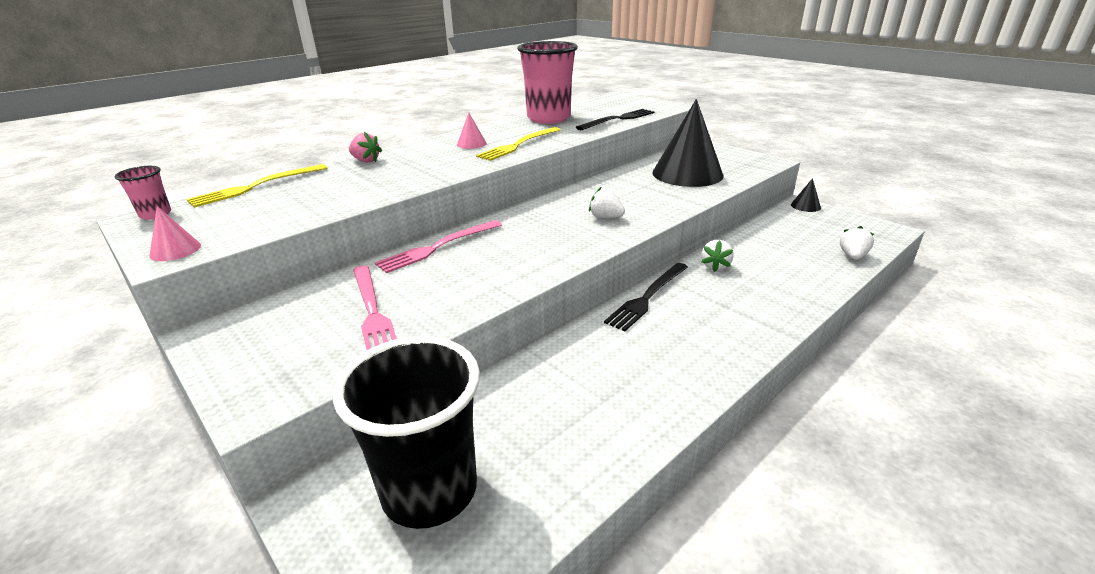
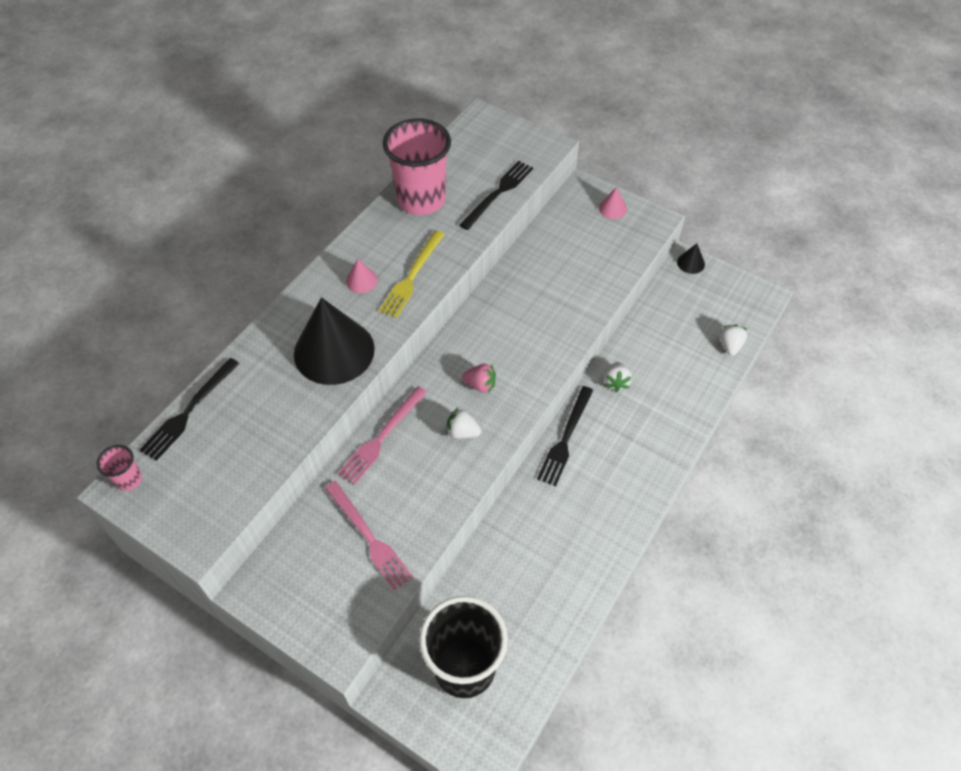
camera: 15 degrees left, 25 degrees up
pink cone [149,206,201,261] -> pink cone moved to [599,187,627,219]
yellow fork [186,164,327,208] -> black fork [139,358,240,461]
pink strawberry [349,132,382,163] -> pink strawberry moved to [462,364,496,393]
white strawberry [589,187,625,218] -> white strawberry moved to [446,407,481,439]
black cone [652,99,723,187] -> black cone moved to [294,297,375,385]

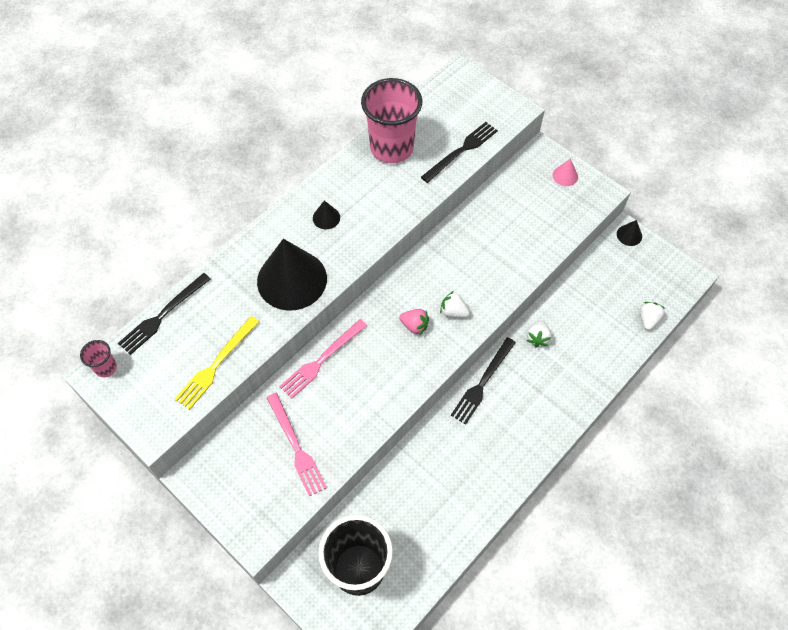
camera: 10 degrees right, 5 degrees up
pink cone [346,259,377,293] -> black cone [313,200,340,229]
yellow fork [379,230,445,318] -> yellow fork moved to [175,316,259,410]
white strawberry [446,407,481,439] -> white strawberry moved to [440,291,470,318]

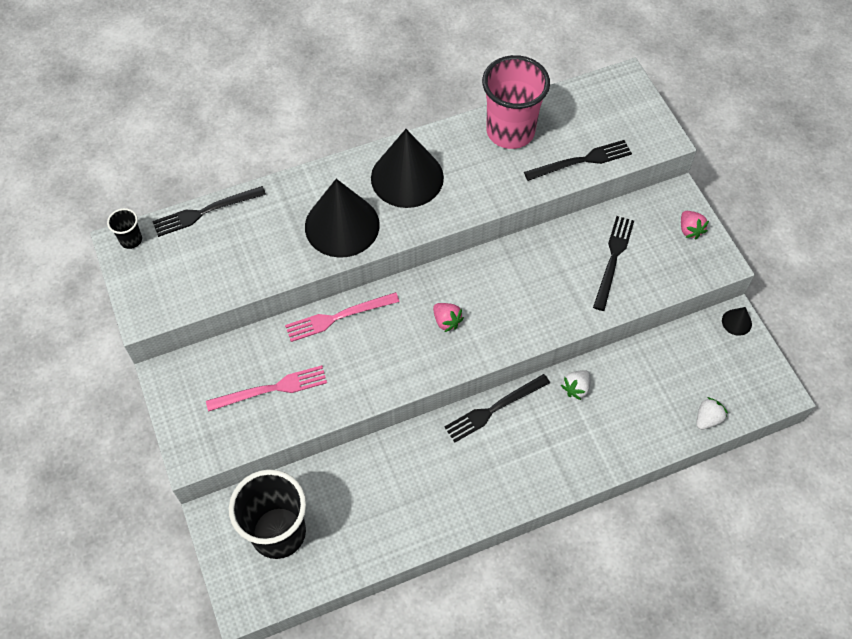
camera: 25 degrees right, 0 degrees up
pink cup [80,340,117,378] -> black cup [107,208,142,249]
yellow fork [175,316,259,410] -> none
pink fork [266,393,327,496] -> pink fork turned 105 degrees counterclockwise [206,365,327,412]
black cone [313,200,340,229] -> black cone [371,129,444,208], size x2.41
white strawberry [440,291,470,318] -> none
pink cone [553,159,578,186] -> pink strawberry [681,211,709,239]
none -> black fork [593,216,634,311]

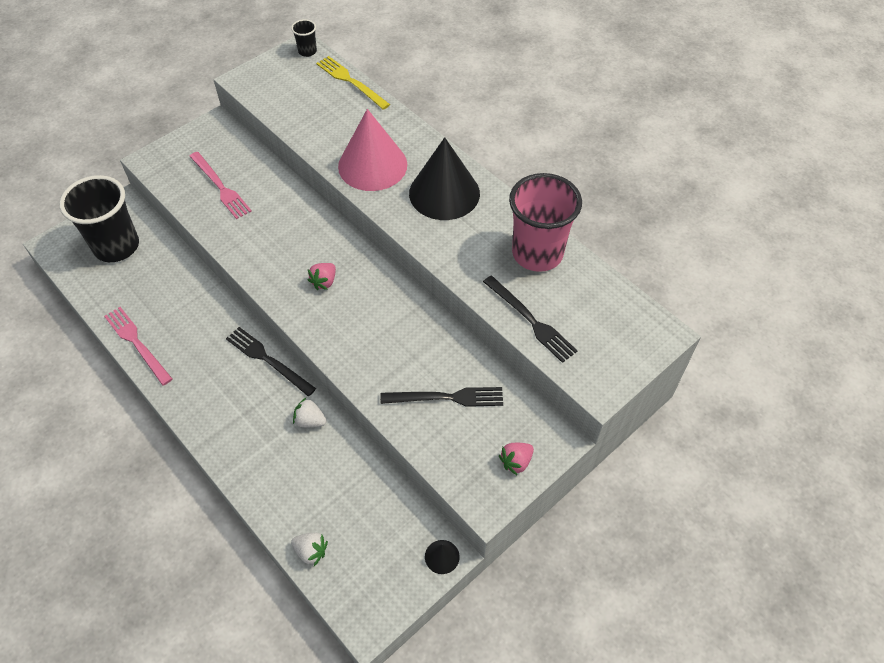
camera: 70 degrees right, 5 degrees down
black fork [152,186,266,237] -> yellow fork [316,56,390,110]
pink fork [285,292,400,342] -> pink fork moved to [104,307,172,386]
black cone [305,179,380,258] -> pink cone [338,109,407,191]

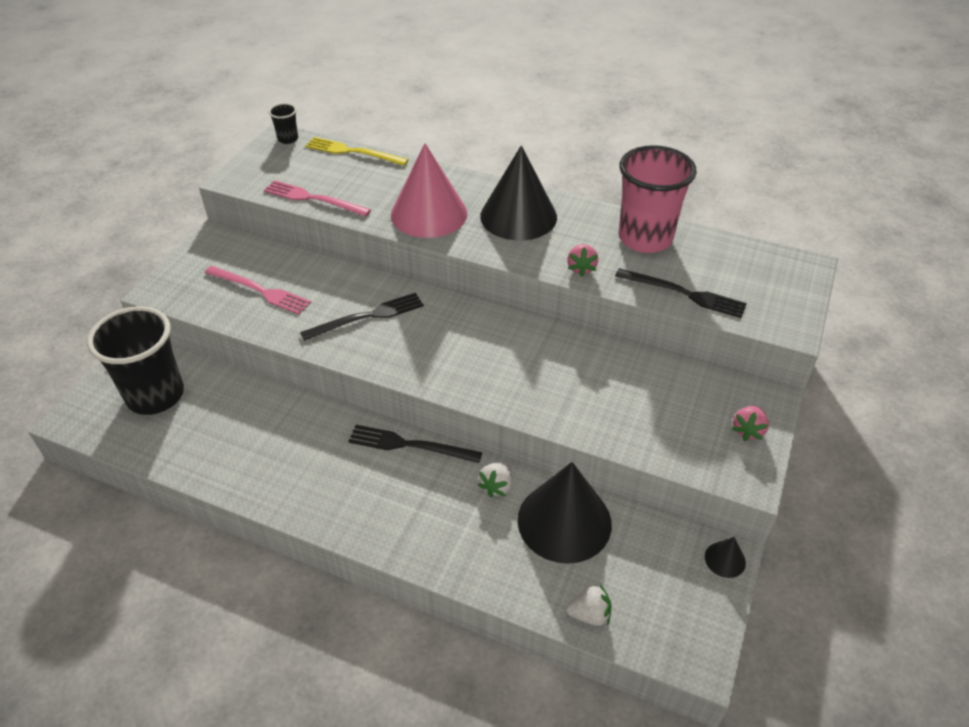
camera: 25 degrees left, 10 degrees down
pink fork [104,307,172,386] -> pink fork moved to [264,180,371,217]
white strawberry [293,398,327,427] -> white strawberry turned 60 degrees counterclockwise [478,462,512,497]
pink strawberry [308,263,336,290] -> pink strawberry moved to [567,244,598,277]
black fork [380,387,503,407] -> black fork moved to [300,293,424,341]
none -> black cone [517,462,612,564]

